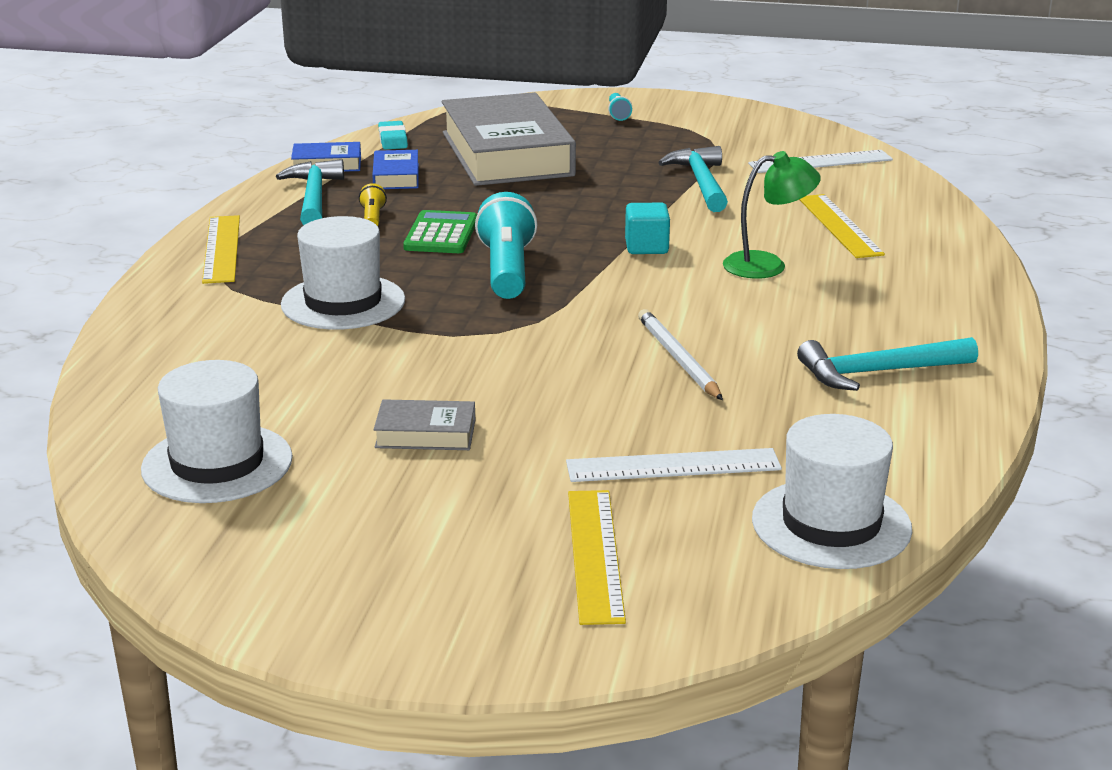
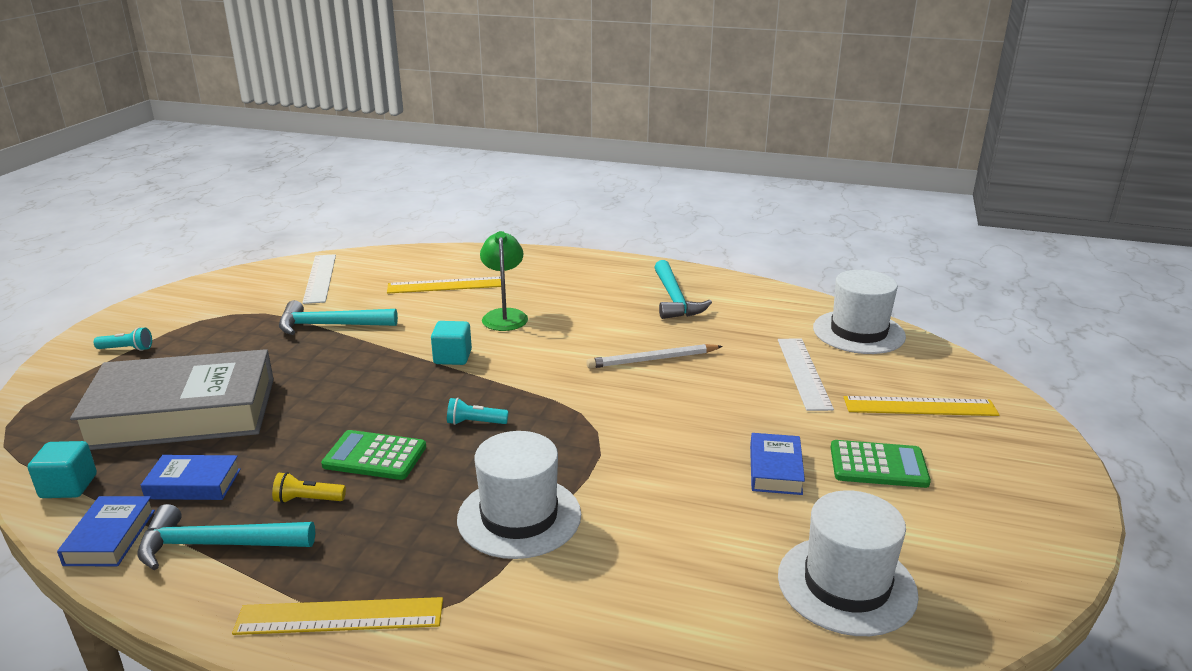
camera: 85 degrees left, 0 degrees up
grey book [373,399,475,450] -> blue book [750,433,805,495]
turquoise eraser [378,121,408,150] -> turquoise cube [28,441,97,498]
turquoise flashlight [475,192,537,299] -> turquoise flashlight [447,398,509,425], size x0.48
none -> green calculator [830,440,931,488]

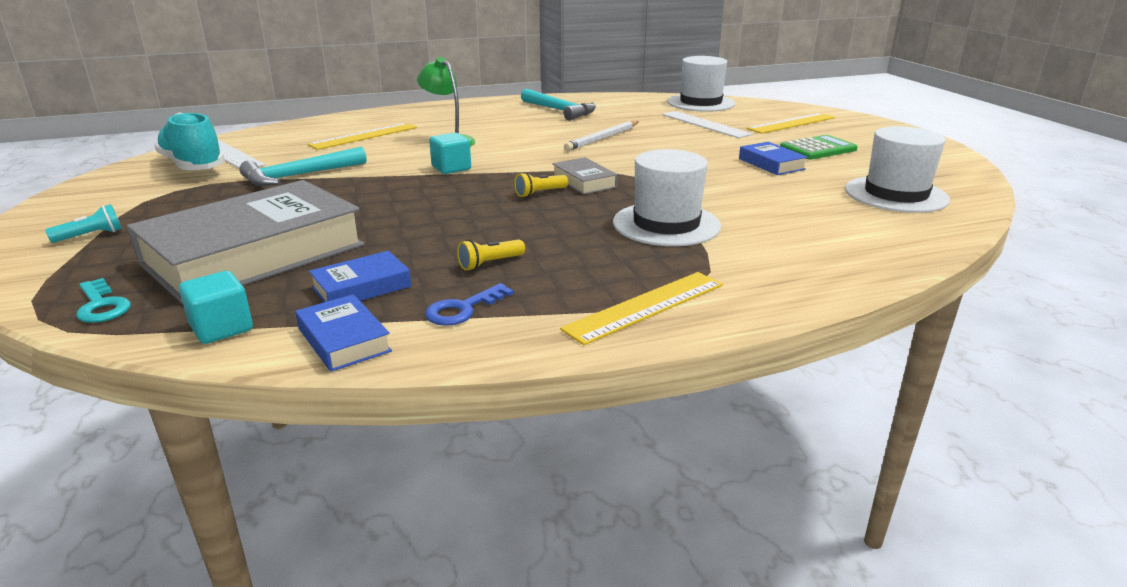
camera: 35 degrees left, 0 degrees up
turquoise hammer [138,504,315,570] -> blue key [425,283,514,326]
green calculator [321,430,426,480] -> none
turquoise flashlight [447,398,509,425] -> yellow flashlight [514,172,569,198]
none -> turquoise key [76,278,131,323]
none -> turquoise shoe [154,112,225,170]
none -> grey book [552,157,618,195]

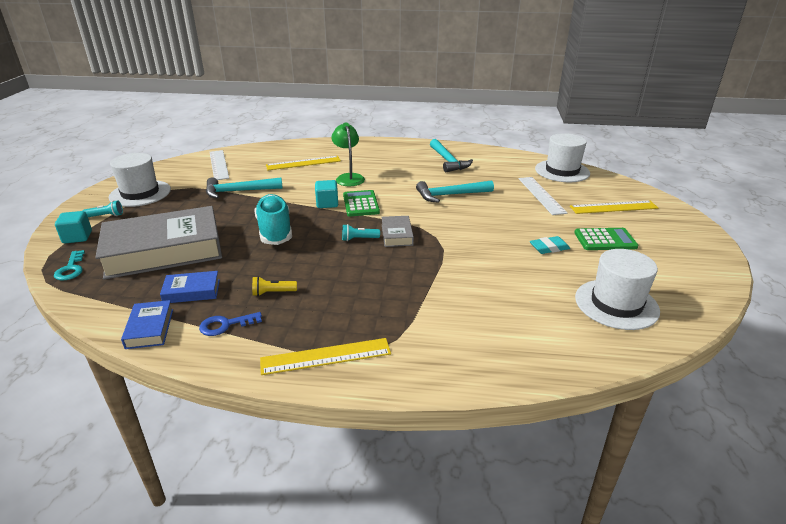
camera: 25 degrees right, 5 degrees up
turquoise shoe [154,112,225,170] -> turquoise shoe moved to [255,194,292,245]
turquoise cube [179,271,253,344] -> turquoise cube moved to [55,211,92,243]
yellow flashlight [514,172,569,198] -> turquoise flashlight [342,224,380,241]
white pencil [564,121,638,151] -> turquoise hammer [416,180,494,203]
white hat [613,149,721,246] -> white hat moved to [109,153,171,207]
blue book [739,142,808,175] -> turquoise eraser [530,236,570,254]
none -> green calculator [343,190,380,217]

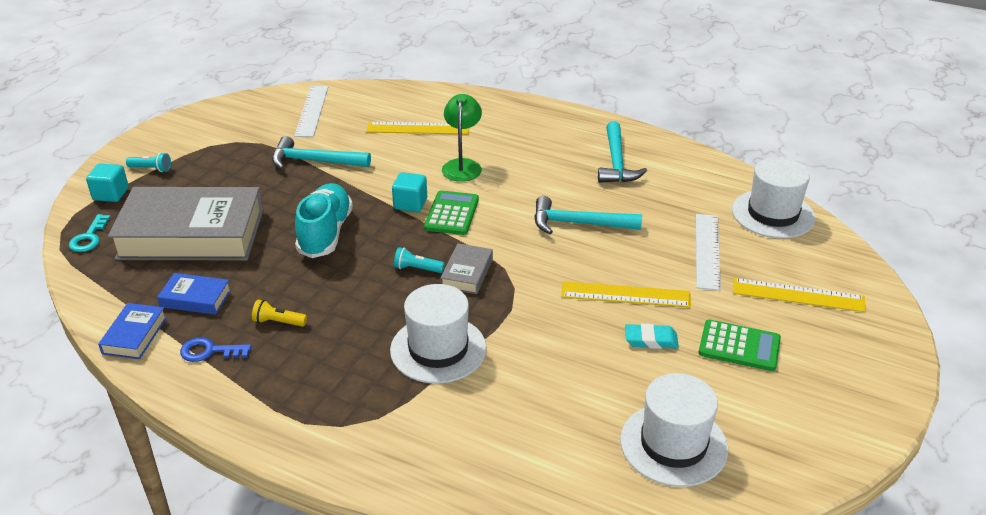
camera: 20 degrees right, 5 degrees up
white hat [109,153,171,207] -> white hat moved to [390,284,487,384]
yellow ruler [260,338,391,375] -> yellow ruler moved to [561,281,691,308]

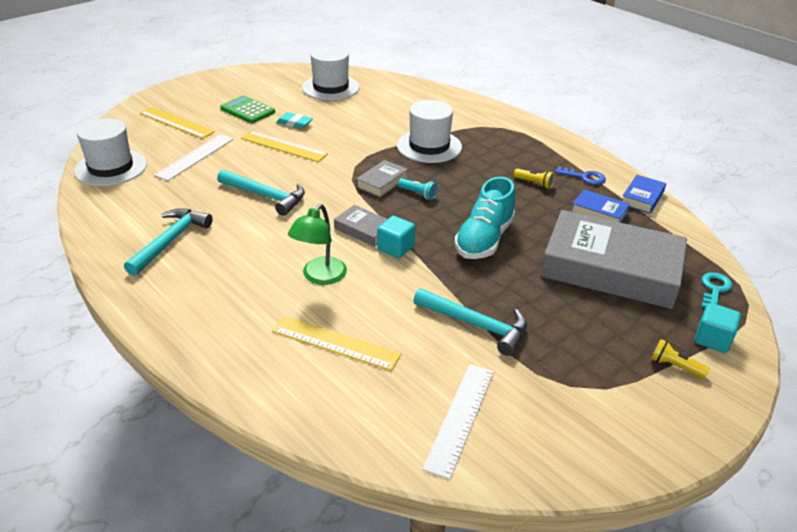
camera: 160 degrees left, 0 degrees up
turquoise flashlight [126,153,171,172] -> yellow flashlight [651,339,710,378]
green calculator [424,190,479,235] -> grey book [334,205,387,247]

